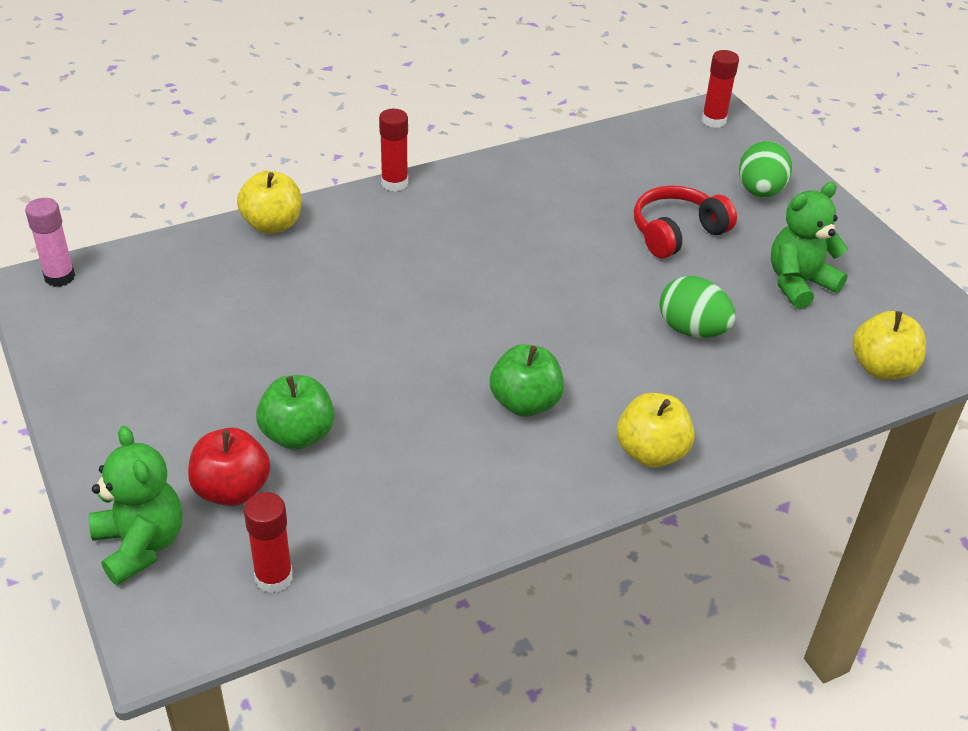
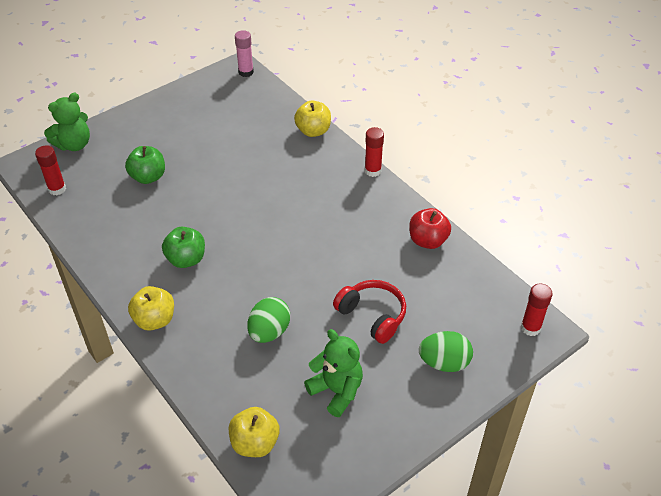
camera: 80 degrees right, 5 degrees up
red apple [188,428,270,506] -> red apple moved to [409,208,451,249]

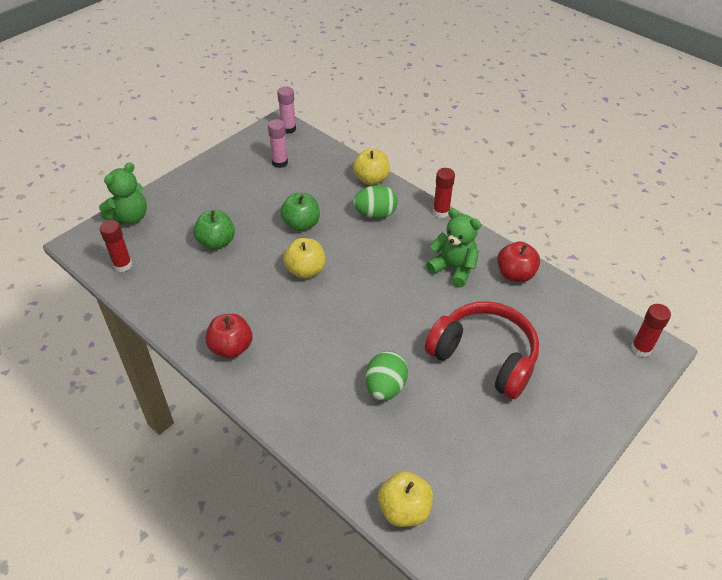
camera: 10 degrees left, 0 degrees up
yellow apple [128,286,174,331] -> yellow apple moved to [283,238,325,279]
green apple [162,227,205,268] -> green apple moved to [280,193,320,231]
green teddy bear [304,329,363,417] -> green teddy bear moved to [426,208,481,288]
red headphones [333,280,406,344] -> red headphones [425,301,539,399], size x1.51
green egg [419,331,473,372] -> green egg moved to [353,185,397,219]
none -> red apple [205,313,252,358]
none -> pink glue stick [268,119,288,168]

